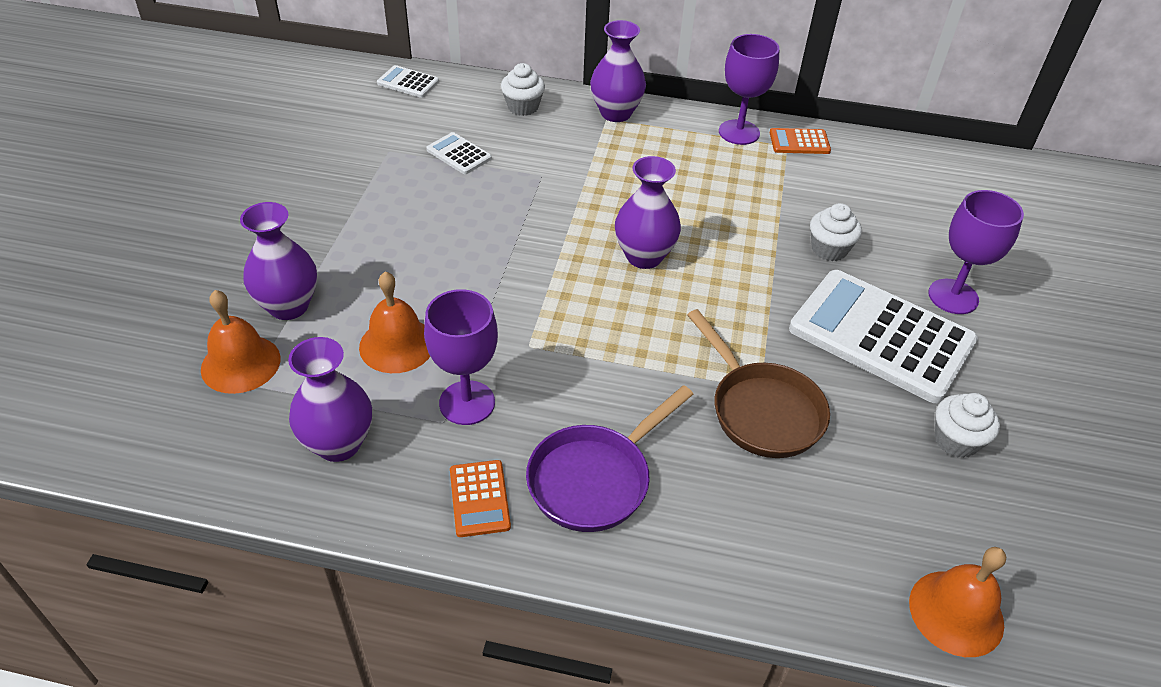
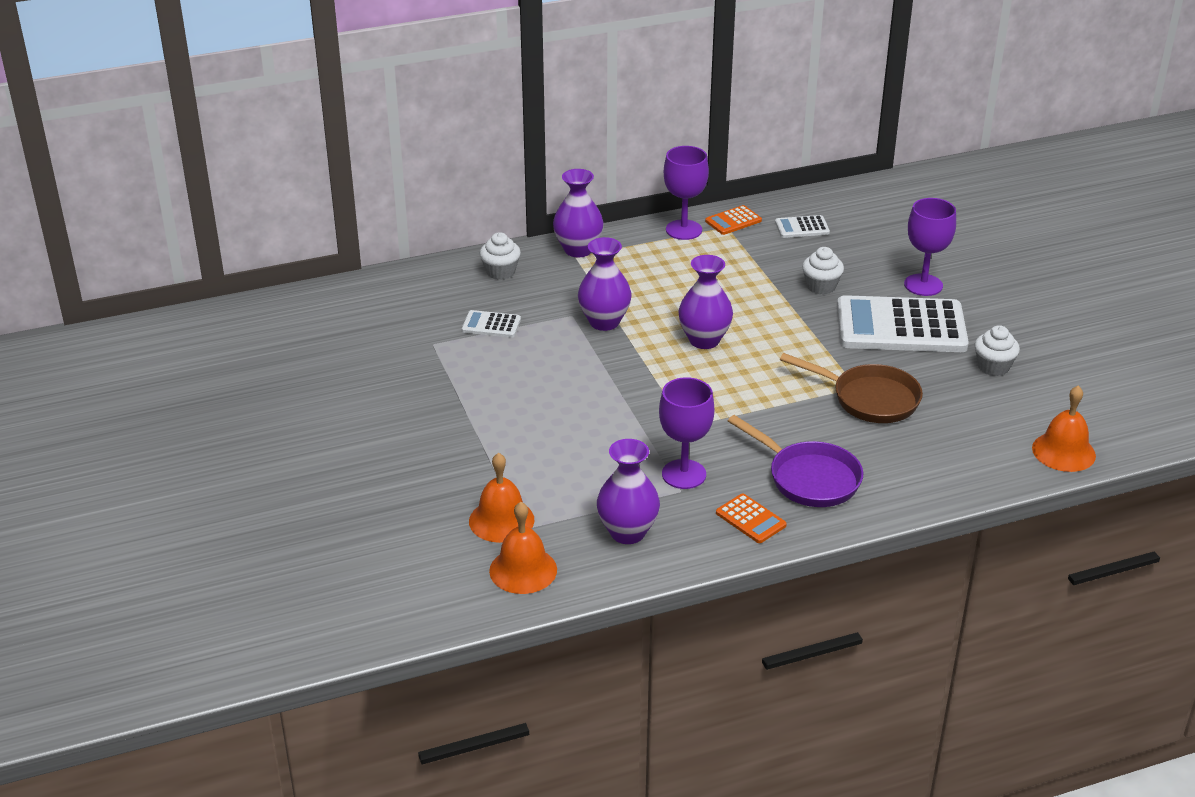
camera: 30 degrees left, 10 degrees down
purple vase [240,202,317,320] -> purple vase moved to [578,237,632,331]
orange bell [359,271,430,373] -> orange bell moved to [489,502,557,594]
white calculator [377,65,439,98] -> white calculator moved to [775,215,830,238]
purple pan [526,385,693,532] -> purple pan turned 60 degrees counterclockwise [728,415,863,507]

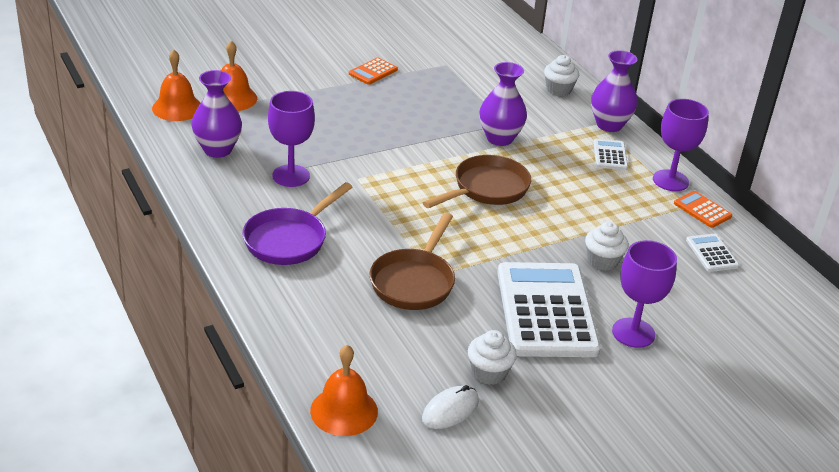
camera: 80 degrees right, 0 degrees up
white calculator [462,310,521,338] -> white calculator moved to [593,139,628,170]
purple vase [678,255,733,349] -> brown pan [423,155,531,208]
orange calculator [716,493,787,543] -> orange calculator moved to [349,58,398,85]
none -> white mouse [422,385,479,429]

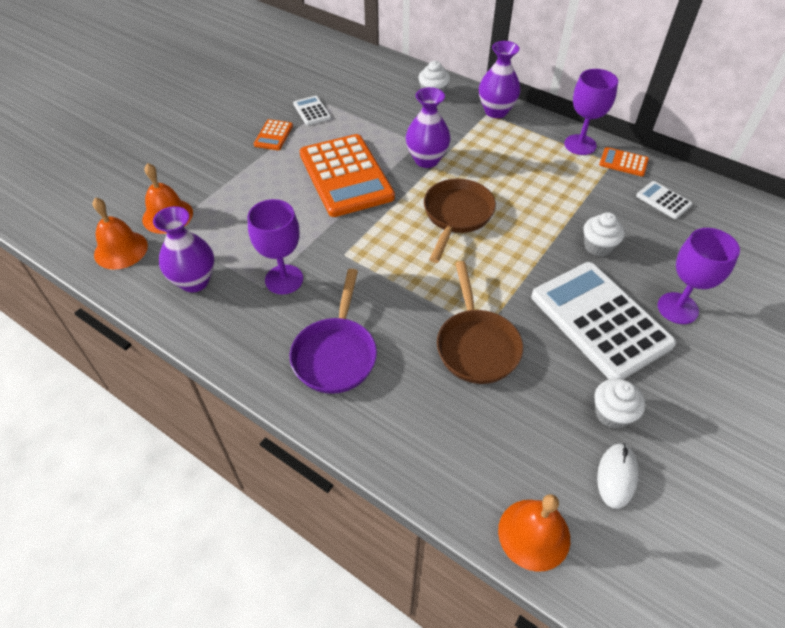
camera: 25 degrees left, 15 degrees up
white calculator [593,139,628,170] -> white calculator moved to [293,96,331,126]
none -> orange calculator [299,134,395,217]

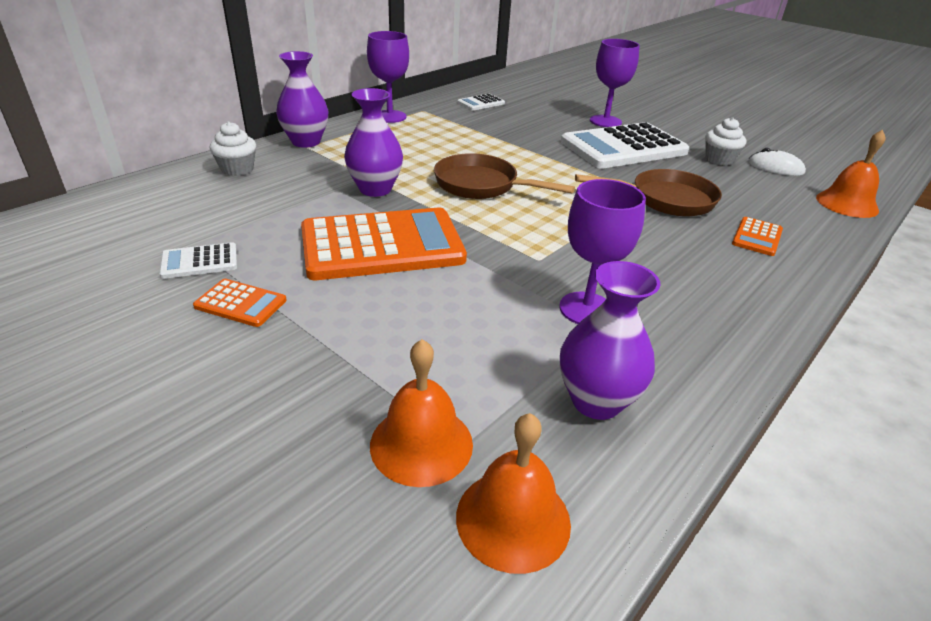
camera: 85 degrees left, 15 degrees down
purple pan [290,269,377,394] -> none
white cupcake [584,212,625,257] -> none
orange calculator [599,147,649,176] -> orange calculator moved to [732,217,783,256]

